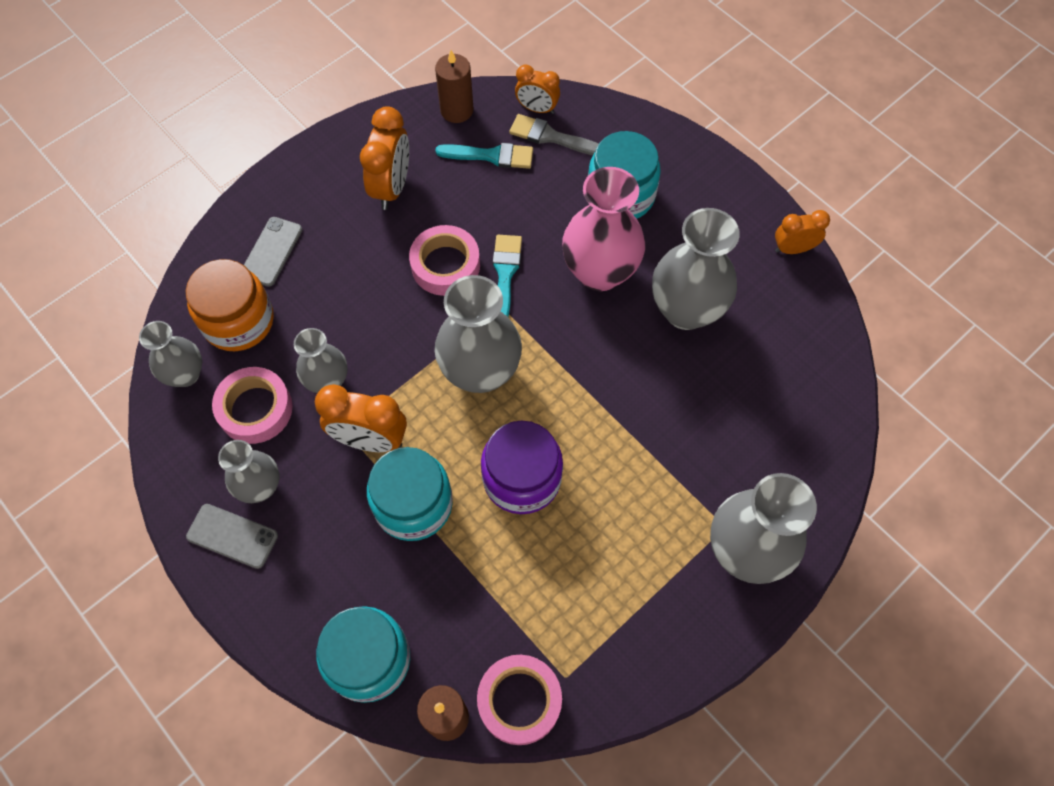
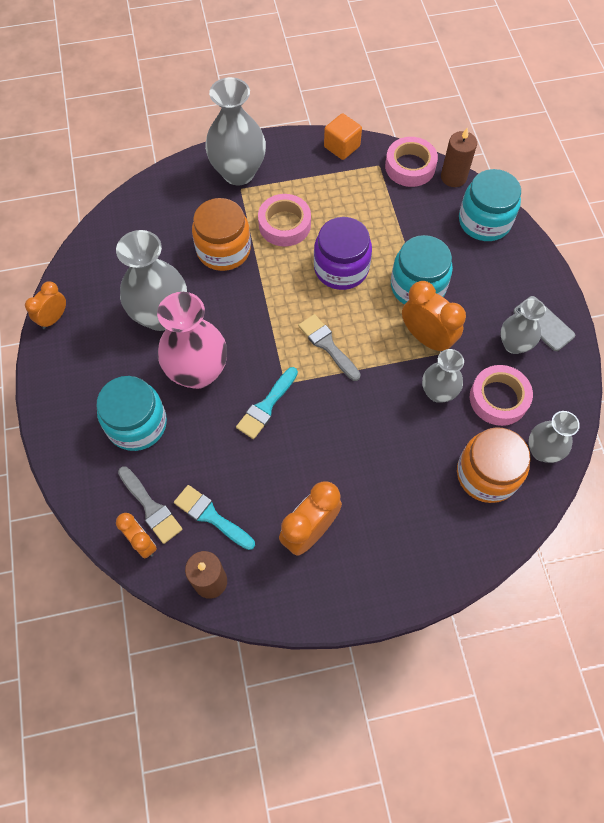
camera: 150 degrees left, 0 degrees up
grey phone [244,217,302,287] -> none
pink tape [409,225,480,296] -> pink tape moved to [258,194,311,247]
grey vase [434,275,522,393] -> grey brush [298,314,361,381]
orange clock [775,210,830,254] -> orange clock turned 105 degrees clockwise [25,281,66,329]
none -> orange jar [192,198,251,271]
none -> orange cube [324,113,362,160]

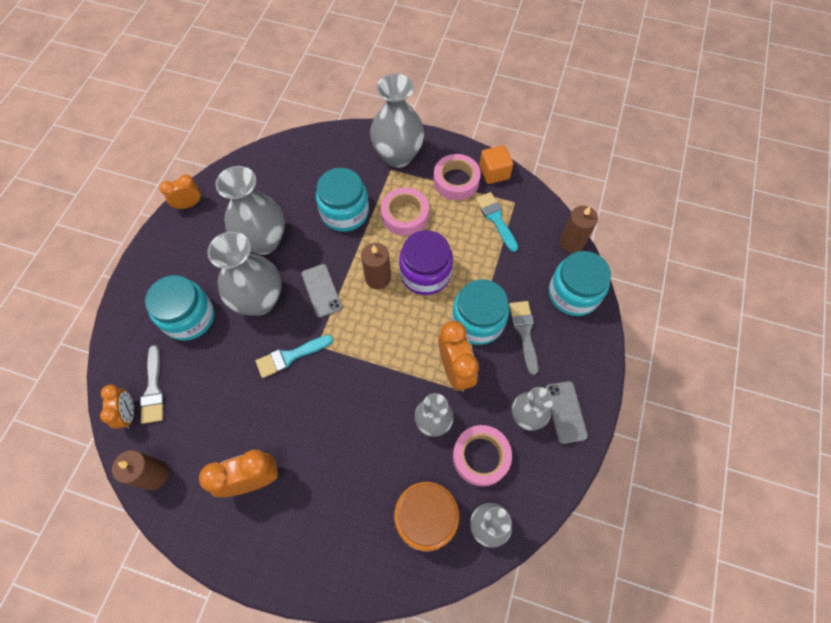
camera: 30 degrees right, 0 degrees up
pink vase [157,292,227,389] -> grey vase [207,231,281,316]
turquoise brush [174,485,255,550] -> turquoise brush moved to [476,192,518,252]
orange jar [192,198,251,271] -> turquoise jar [316,168,369,232]
grey brush [298,314,361,381] -> grey brush moved to [509,301,539,375]
pink tape [385,137,438,187] -> pink tape moved to [434,154,481,200]
none -> grey phone [302,264,342,318]
none -> brown candle [361,243,391,289]

